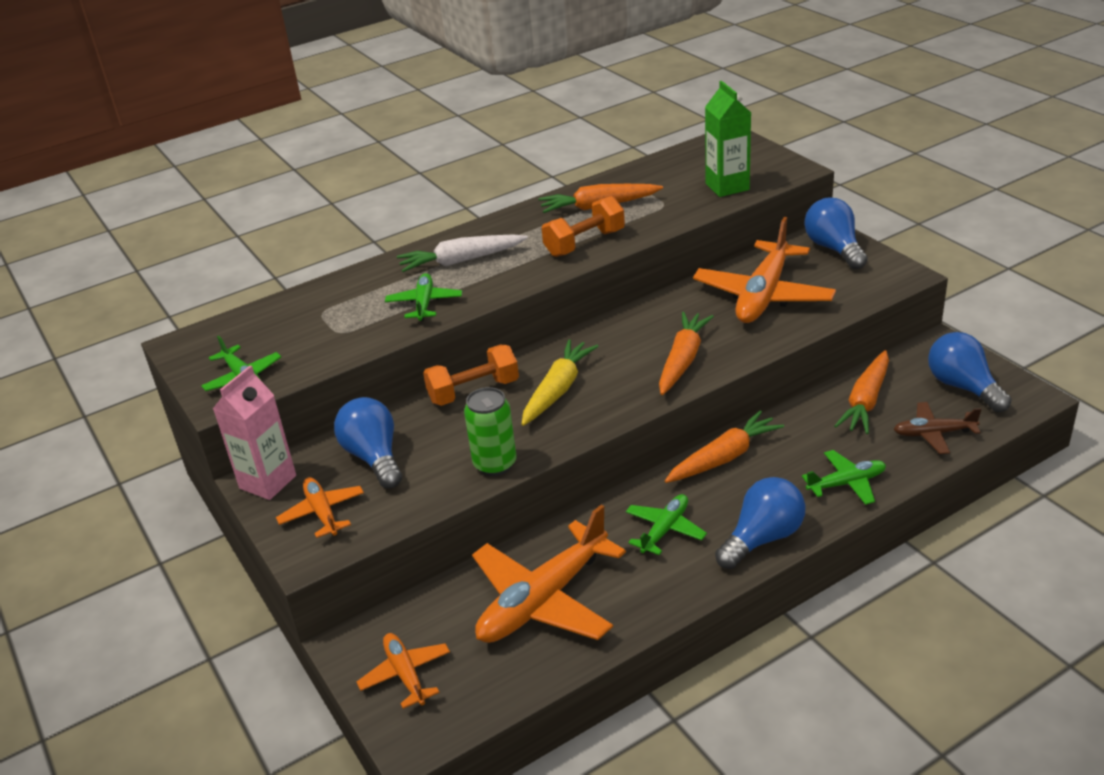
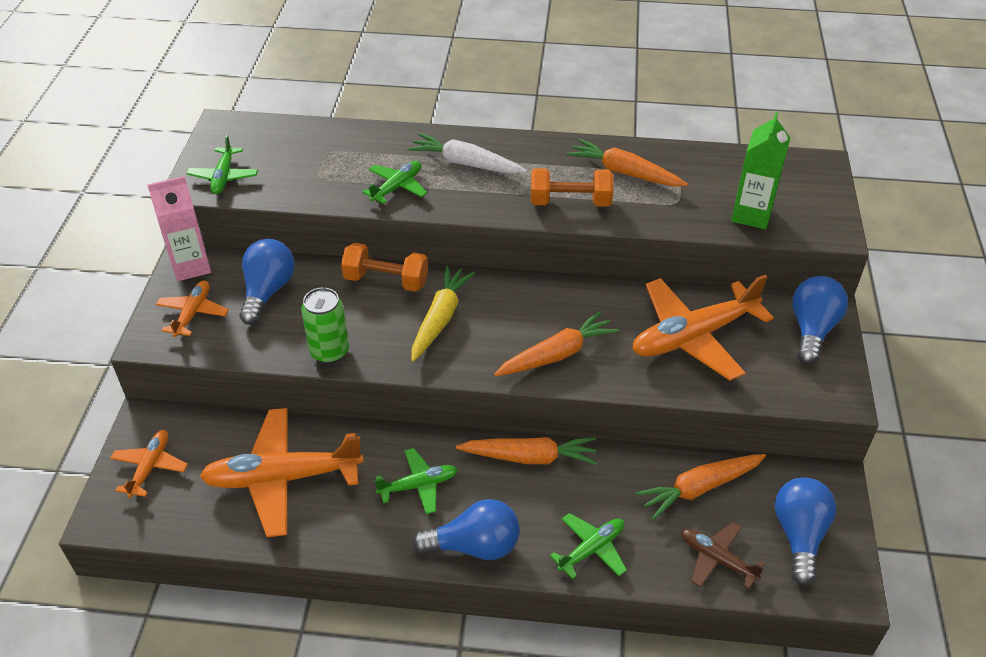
camera: 35 degrees right, 10 degrees up
yellow carrot [521,339,598,426] -> yellow carrot turned 45 degrees counterclockwise [412,265,475,362]
green plane [802,450,886,505] -> green plane turned 60 degrees counterclockwise [550,513,627,579]

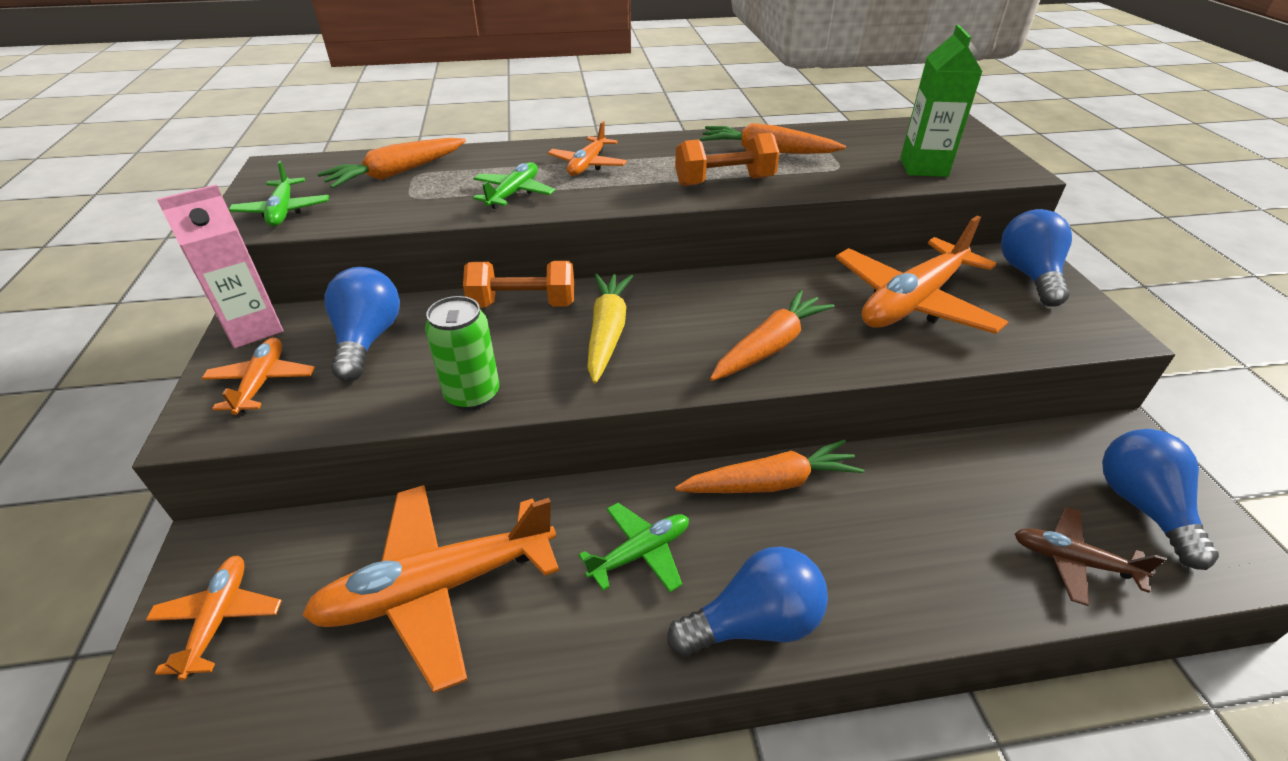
camera: 15 degrees left, 5 degrees down
white carrot [407,133,527,174] -> orange plane [548,121,627,176]
green plane [550,513,627,579] -> none
orange carrot [635,454,766,520] -> orange carrot moved to [317,138,466,188]

